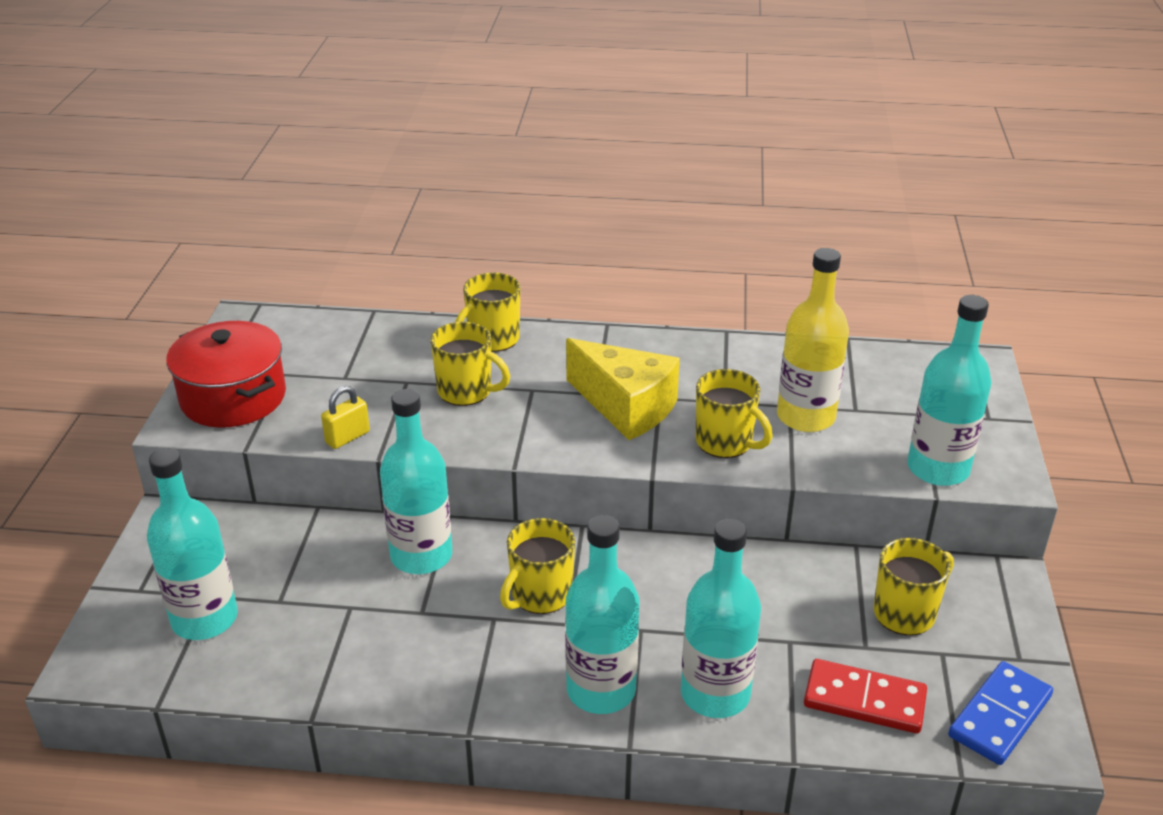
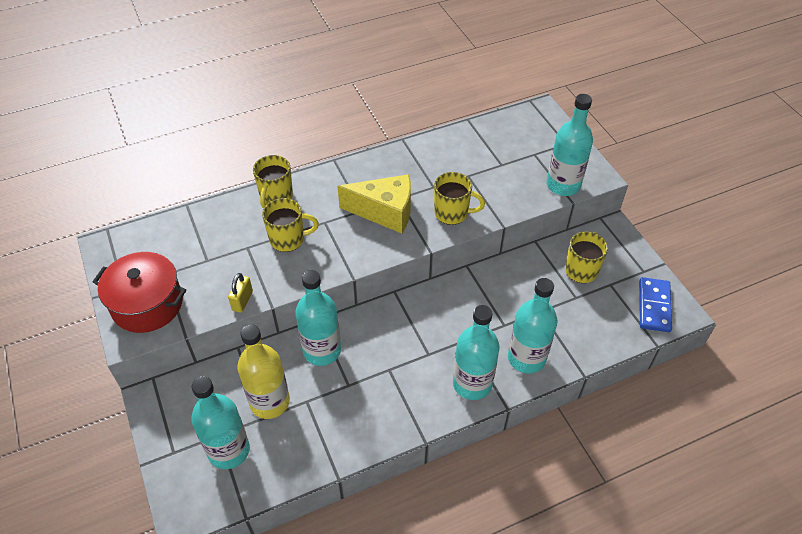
camera: 30 degrees left, 15 degrees up
yellow mug [500,518,575,614] -> none
yellow bottle [777,248,849,432] -> yellow bottle moved to [237,324,290,419]
red domino [804,659,927,734] -> none

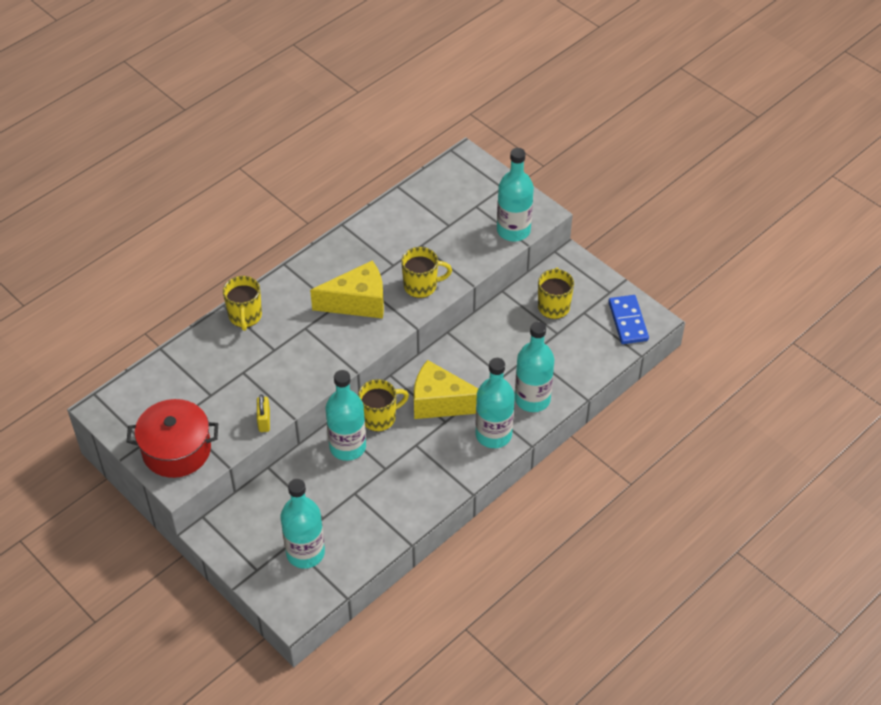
camera: 20 degrees left, 0 degrees up
yellow bottle [237,324,290,419] -> none
yellow mug [262,198,319,252] -> yellow mug moved to [358,379,409,431]
none -> yellow cheese [414,360,478,419]

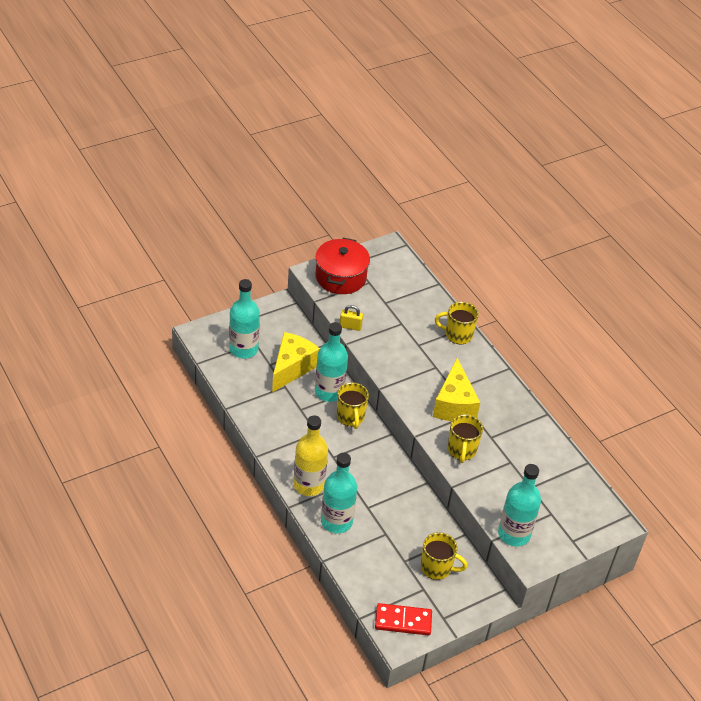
camera: 100 degrees right, 5 degrees down
yellow cheese [414,360,478,419] -> yellow cheese moved to [272,332,320,392]
turquoise bottle [476,358,515,448] -> yellow bottle [293,415,328,496]
blue domino [608,295,649,344] -> red domino [375,603,432,636]

